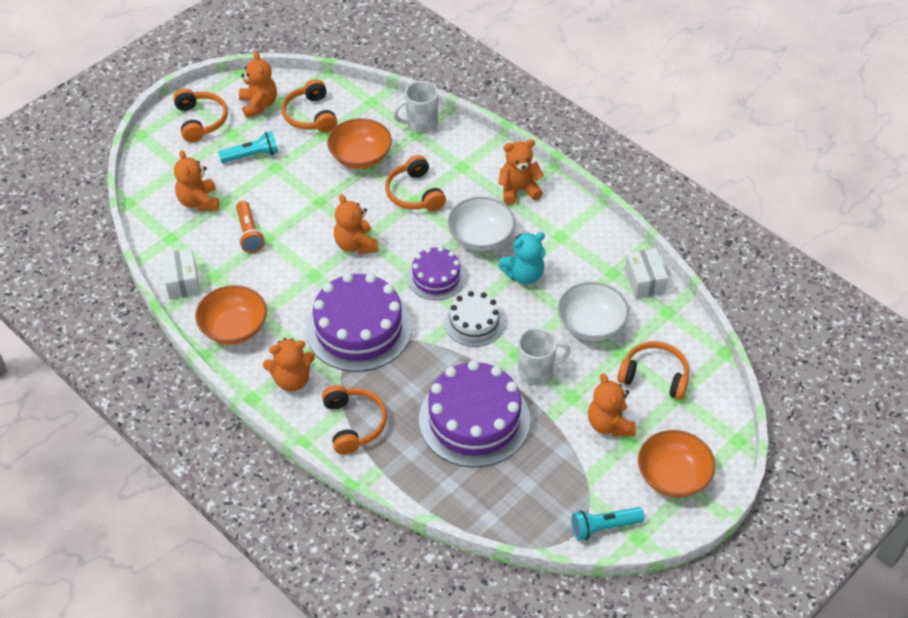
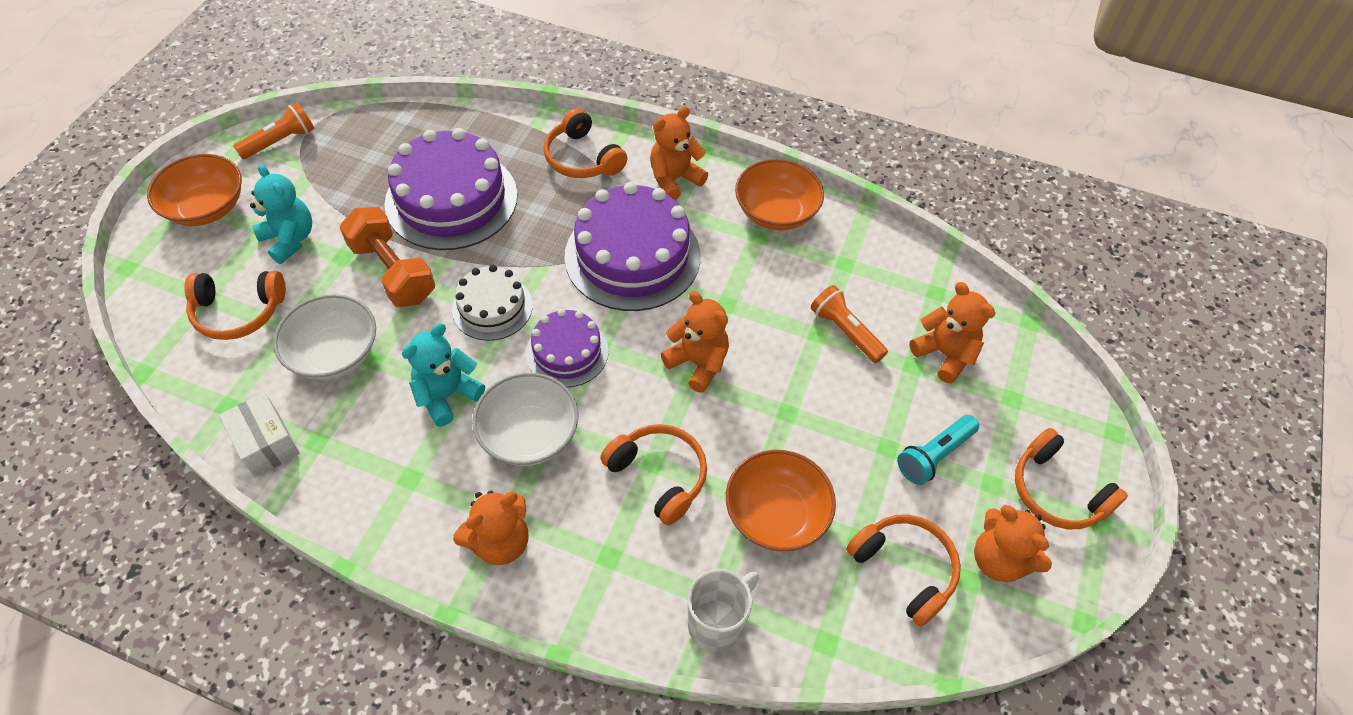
camera: 155 degrees right, 5 degrees up
white box [161,249,200,299] -> none
white mug [518,328,571,385] -> orange dumbbell [339,207,435,307]
turquoise flashlight [571,507,644,541] -> orange flashlight [233,102,314,159]
orange teddy bear [588,373,636,437] -> turquoise teddy bear [250,164,312,264]

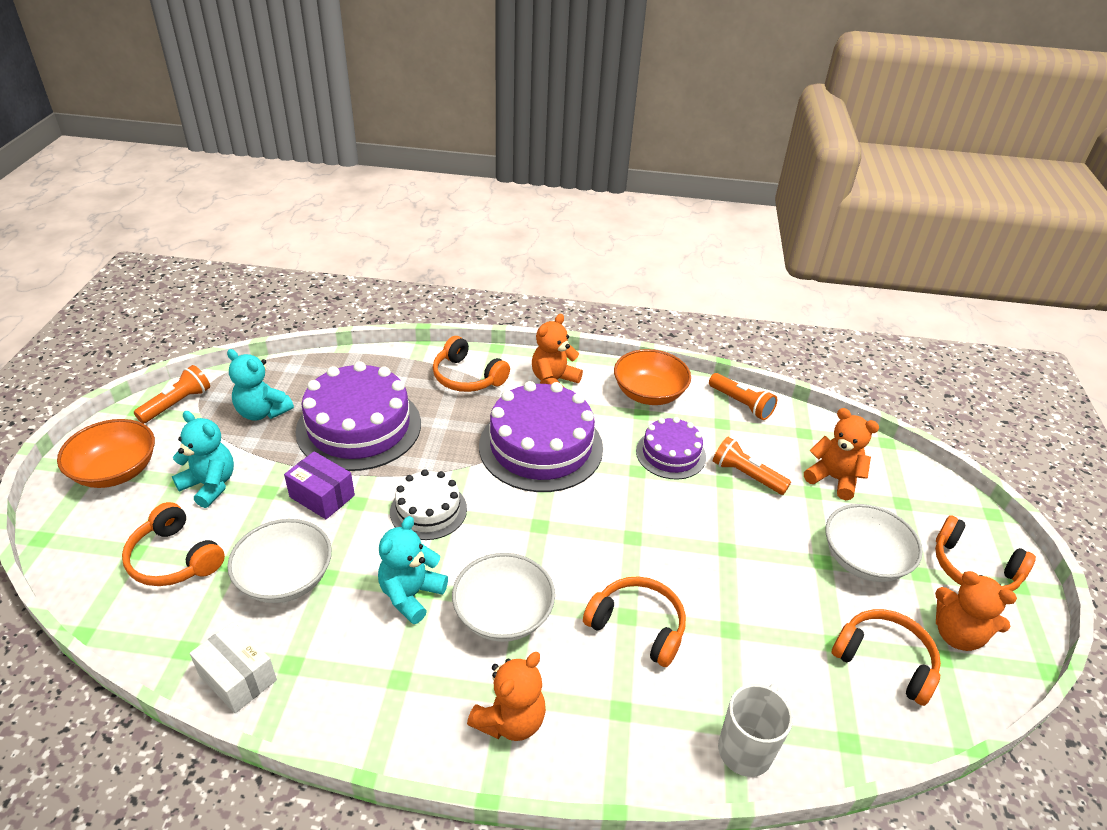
camera: 15 degrees left, 15 degrees down
orange headphones [184,271,286,340] -> orange headphones turned 60 degrees clockwise [122,502,225,586]
orange dumbbell [339,207,435,307] -> purple box [284,451,355,519]
purple cake [526,309,609,387] -> purple cake moved to [636,417,706,479]
orange teddy bear [661,291,729,393] -> none
orange bowl [726,450,836,551] -> none
turquoise flashlight [897,415,979,485] -> white bowl [826,504,923,582]
none -> turquoise teddy bear [227,349,294,421]
none -> orange flashlight [709,373,777,420]

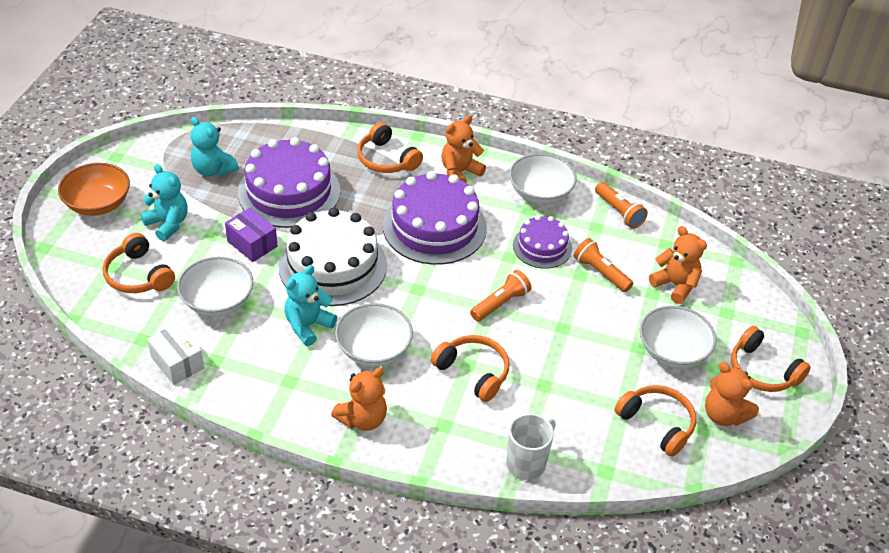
camera: 10 degrees right, 5 degrees up
orange flashlight [134,365,210,423] -> orange flashlight moved to [470,270,531,322]
white cake [390,469,467,540] -> white cake [278,208,387,306], size x1.77
orange bowl [614,349,691,405] -> white bowl [509,153,577,204]

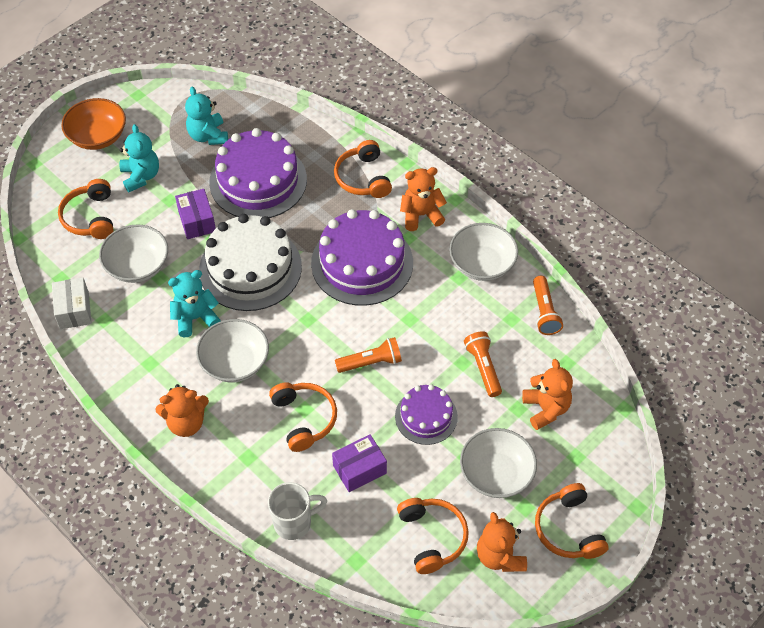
camera: 30 degrees right, 10 degrees up
purple cake [513,215,572,269] -> purple cake moved to [395,384,458,445]
none -> purple box [332,434,387,492]

